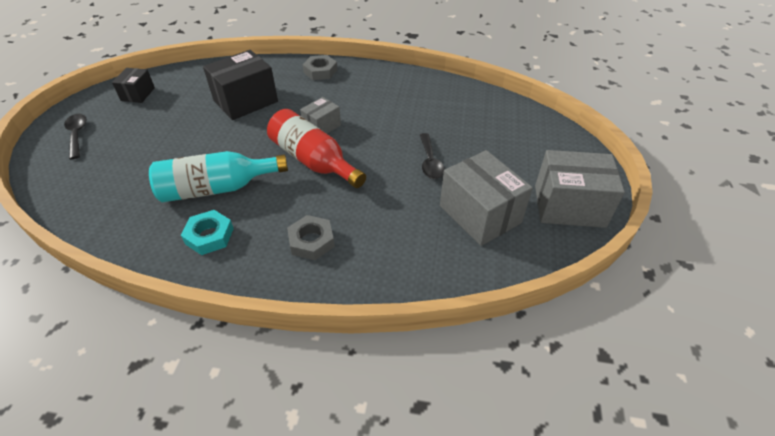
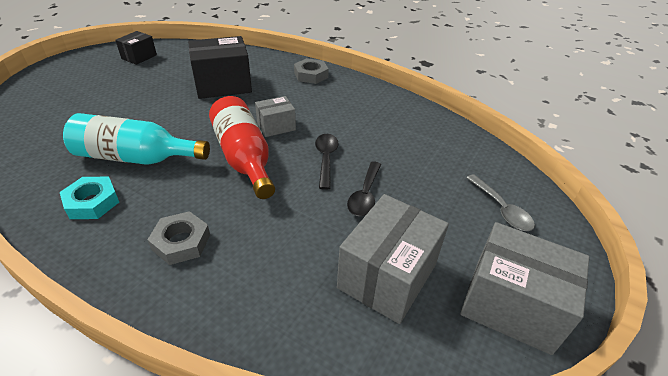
camera: 20 degrees right, 5 degrees down
black spoon [64,114,87,159] -> black spoon moved to [315,134,339,190]
grey box [440,150,533,246] -> grey box turned 45 degrees clockwise [337,194,449,324]
none -> grey spoon [466,174,535,231]

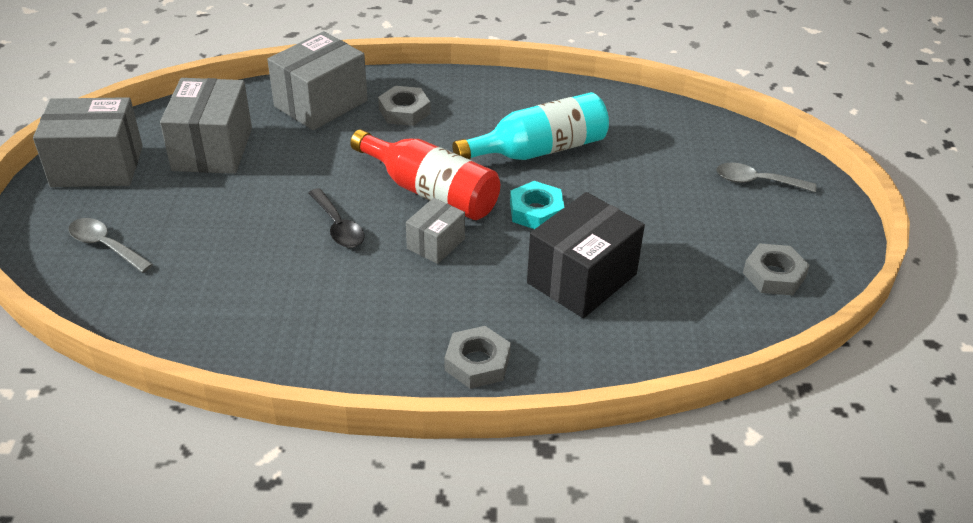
camera: 150 degrees right, 0 degrees up
turquoise nut [60,177,119,219] -> turquoise nut moved to [510,181,564,229]
black box [115,31,157,65] -> grey nut [743,243,810,296]
black spoon [347,161,381,216] -> none
none -> grey box [267,31,368,130]
none -> grey spoon [717,163,817,192]

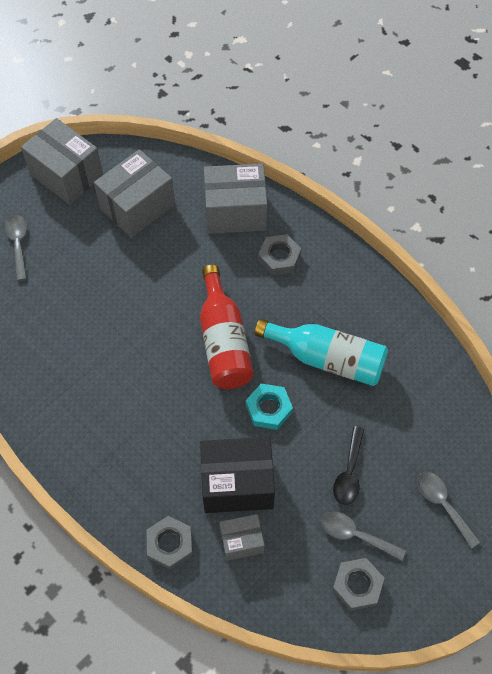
camera: 45 degrees right, 20 degrees up
black spoon [308,188,365,248] -> black spoon moved to [333,426,364,505]
grey box [406,198,465,264] -> grey box moved to [219,514,265,561]
grey nut [445,326,511,389] -> grey nut moved to [146,516,193,570]
none -> grey spoon [321,512,406,561]

